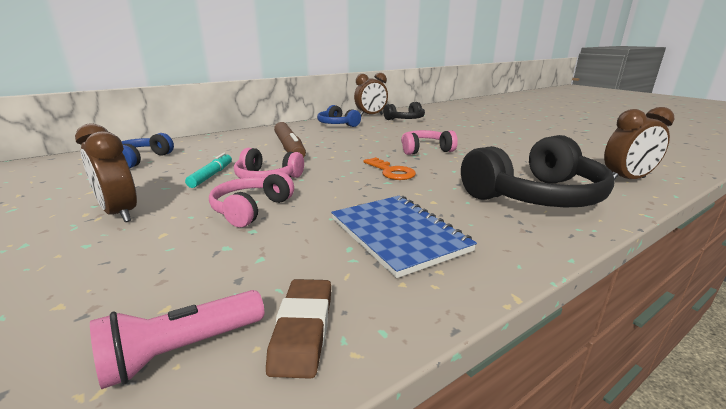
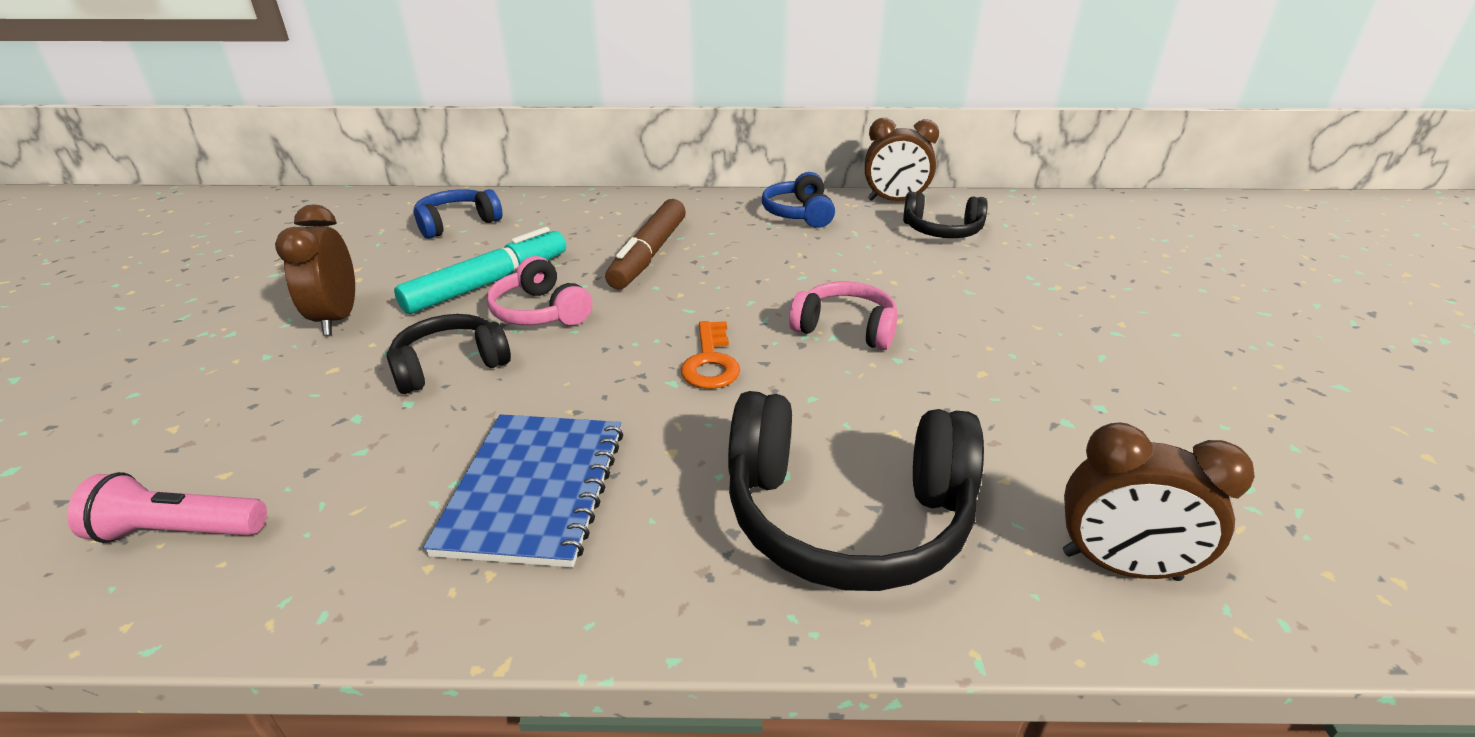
camera: 35 degrees right, 10 degrees up
turquoise marker [185,153,232,188] -> turquoise marker [394,227,566,314], size x1.68
pink headphones [209,172,294,227] -> black headphones [386,314,511,394]
brown eraser [266,279,331,379] -> none

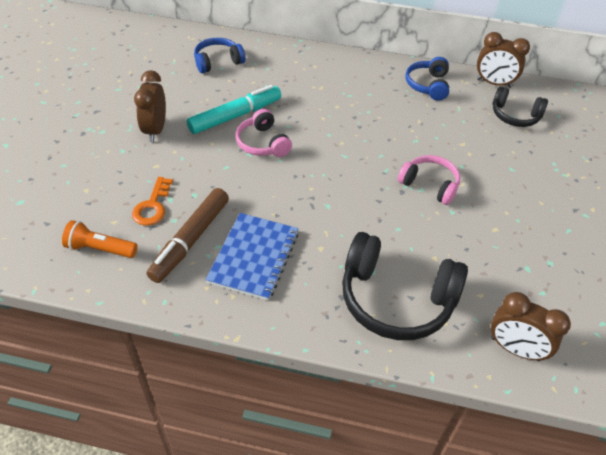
camera: 10 degrees right, 15 degrees up
pink flashlight [67,472,267,543] -> orange flashlight [62,220,138,258]
black headphones [386,314,511,394] -> none
brown marker [605,199,686,289] -> brown marker moved to [146,188,229,283]
orange key [681,321,740,389] -> orange key moved to [132,177,173,226]

